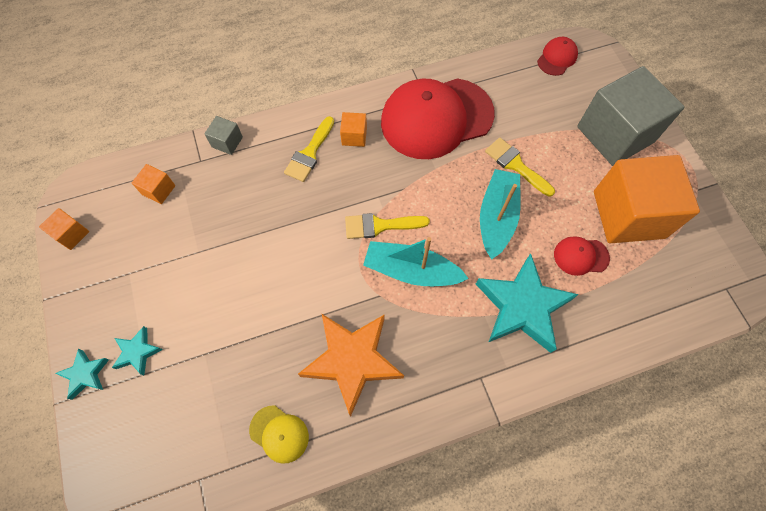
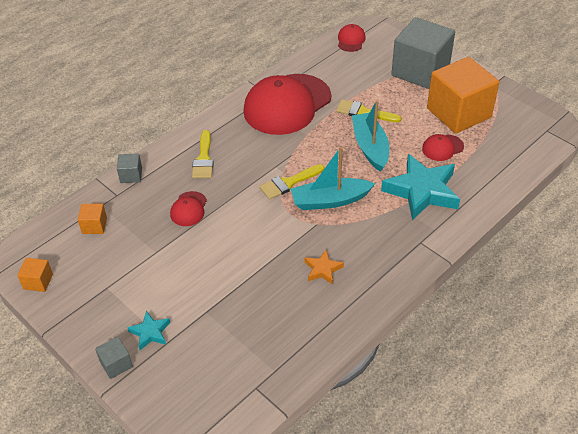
camera: 25 degrees left, 20 degrees down
turquoise star [55,349,109,400] -> grey cube [95,336,133,379]
yellow cap [249,405,309,464] -> none
orange star [298,314,404,417] -> orange star [304,250,344,285], size x0.47
orange cube [340,112,367,147] -> none
none -> red cap [170,191,207,226]

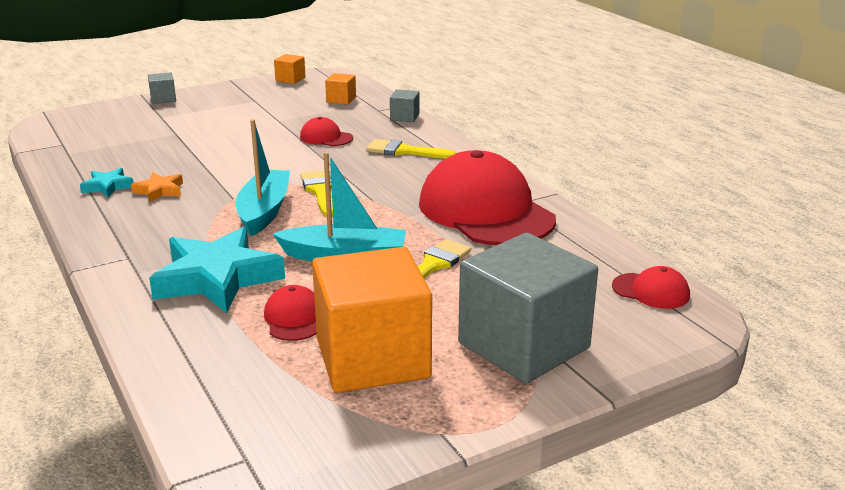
camera: 105 degrees right, 20 degrees down
turquoise star [127,311,170,350] -> turquoise star moved to [80,168,134,197]

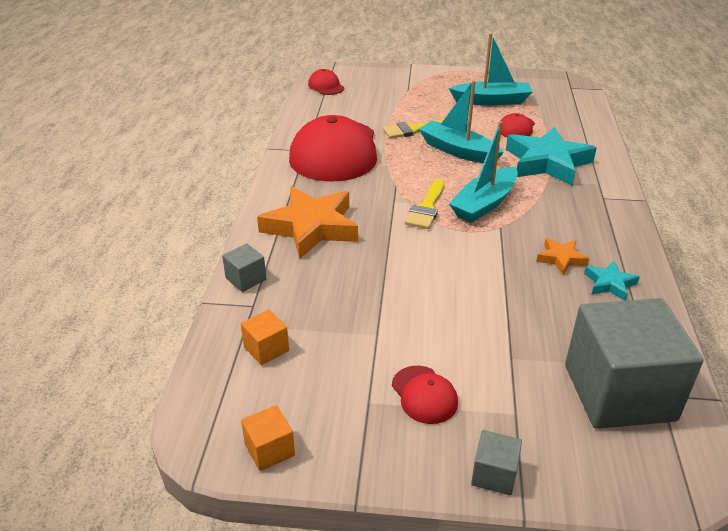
camera: 145 degrees left, 10 degrees up
red cap [300,117,353,146] -> red cap moved to [392,366,458,424]
orange cube [312,247,432,393] -> turquoise boat [449,33,533,106]
yellow brush [367,139,456,159] -> orange star [257,187,358,259]
grey cube [458,233,598,384] -> grey cube moved to [565,298,704,429]

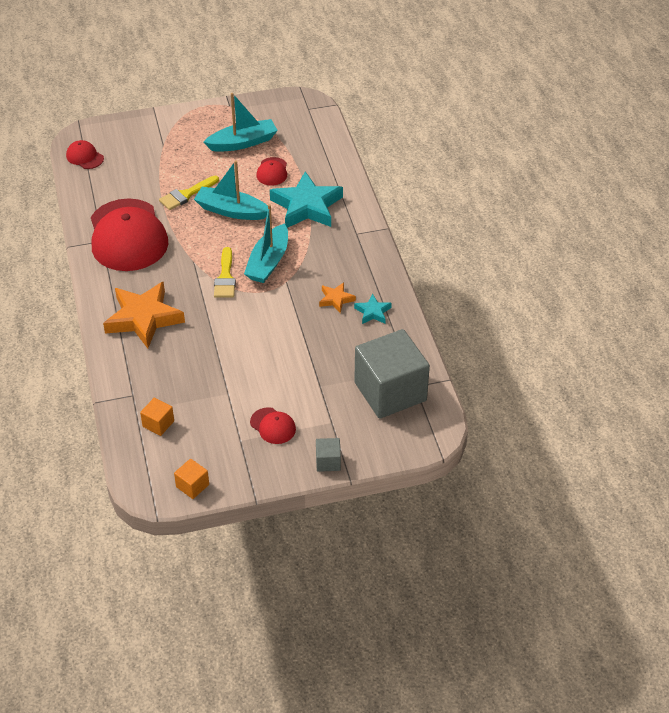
camera: 20 degrees left, 10 degrees up
grey cube [222,244,266,292] -> none

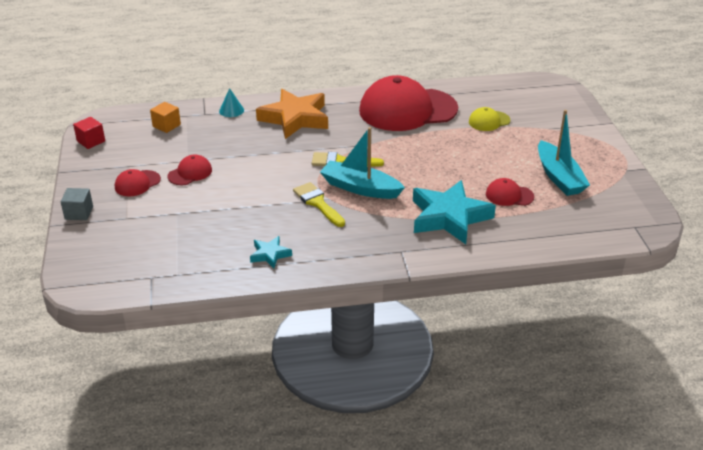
camera: 95 degrees right, 10 degrees down
red cap [66,140,104,169] -> red cap moved to [168,154,212,185]
yellow brush [159,176,219,210] -> yellow brush moved to [293,182,345,227]
orange cube [174,459,209,499] -> red cube [73,117,105,149]
turquoise boat [194,161,268,220] -> none
orange star [319,282,356,313] -> none
grey cube [354,329,430,419] -> none
none -> turquoise cone [219,88,244,117]
none -> yellow cap [469,107,510,131]

